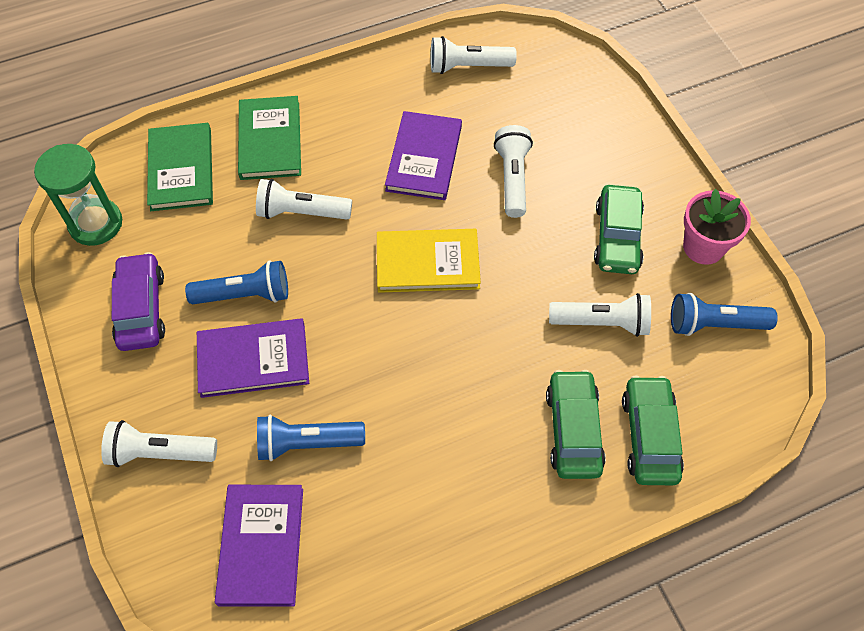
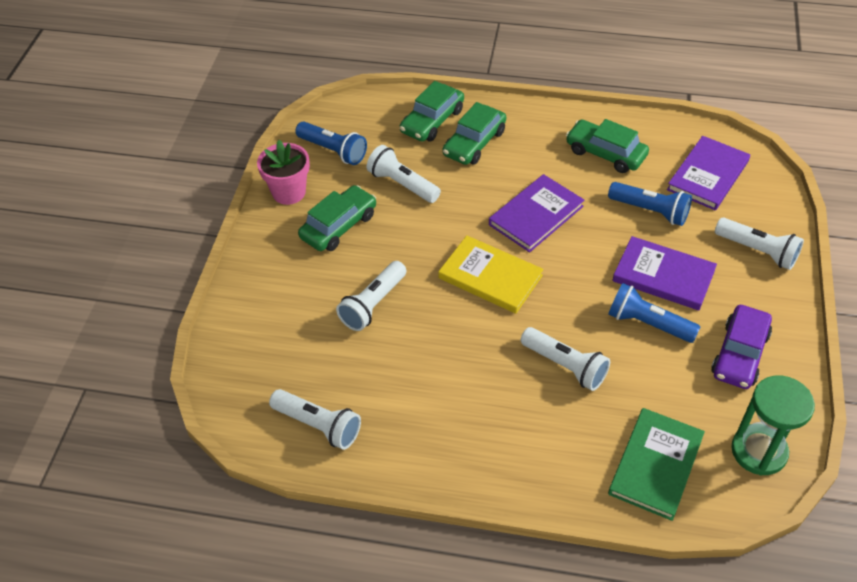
camera: 145 degrees left, 10 degrees down
green book [238,96,301,180] -> none
purple book [385,111,462,200] -> purple book moved to [489,174,584,252]
none -> green car [566,119,649,173]

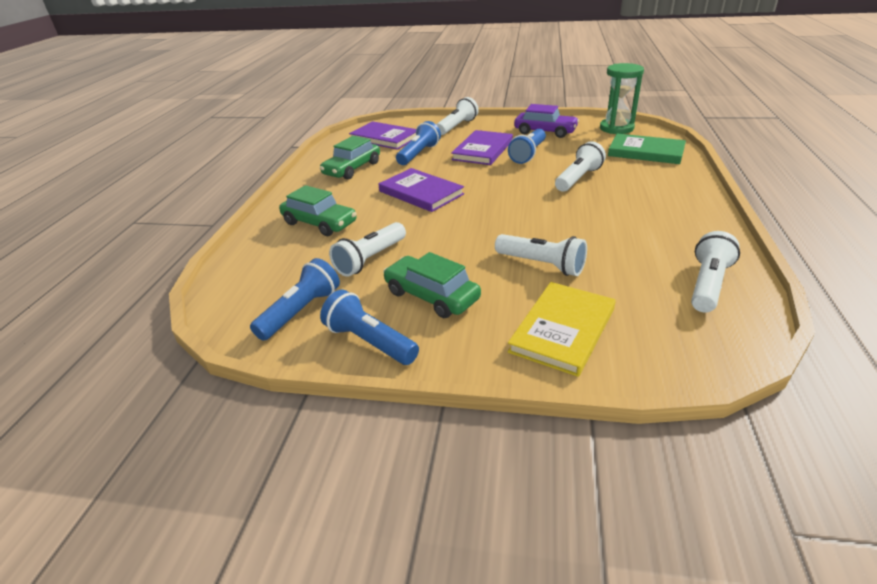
camera: 90 degrees left, 15 degrees down
pink flower pot [257,140,310,205] -> blue flashlight [320,290,419,365]
green car [400,81,464,142] -> none
yellow book [438,235,544,314] -> yellow book moved to [508,282,616,377]

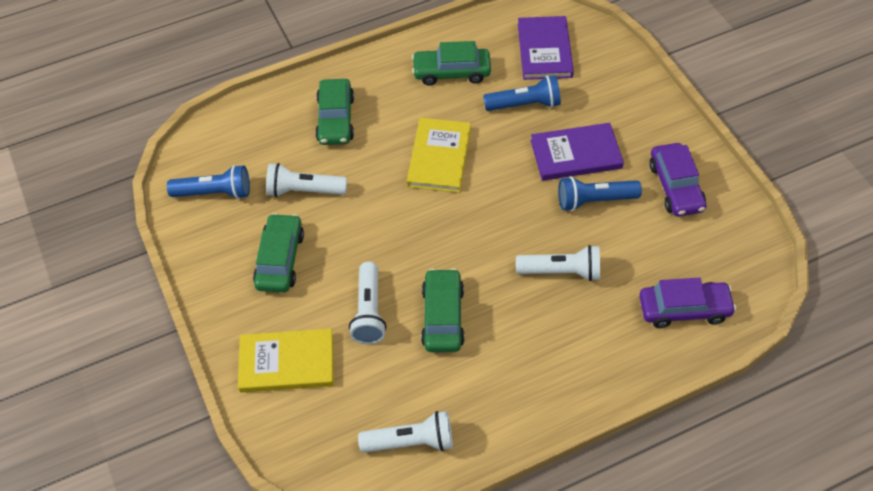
camera: 55 degrees right, 20 degrees up
blue flashlight [320,290,419,365] -> none
purple book [378,168,464,212] -> yellow book [407,118,471,193]
white flashlight [436,97,479,135] -> none
green hourglass [600,63,644,134] -> none
green book [608,133,686,164] -> purple car [639,277,736,328]
none -> green car [421,268,465,352]

